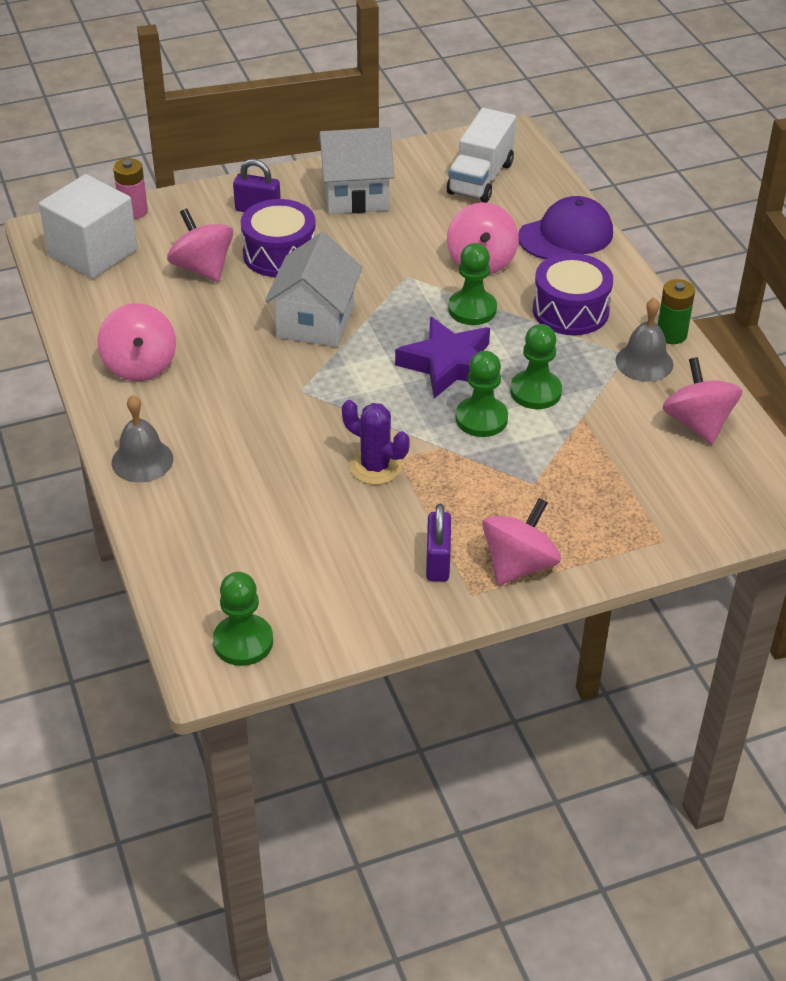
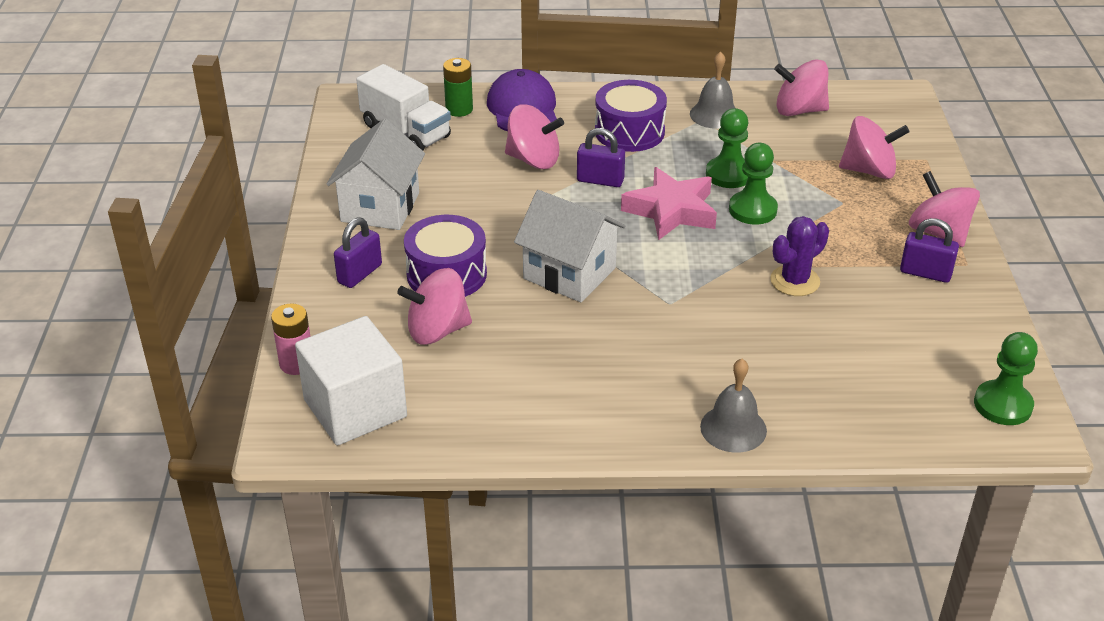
camera: 70 degrees left, 5 degrees down
pink spinning top [98,303,176,381] -> pink spinning top moved to [839,116,910,179]
purple star [395,316,490,399] -> pink star [621,167,717,240]
green pawn [448,243,497,325] -> purple padlock [577,128,625,187]
green battery [658,279,695,344] -> green battery moved to [443,58,473,117]

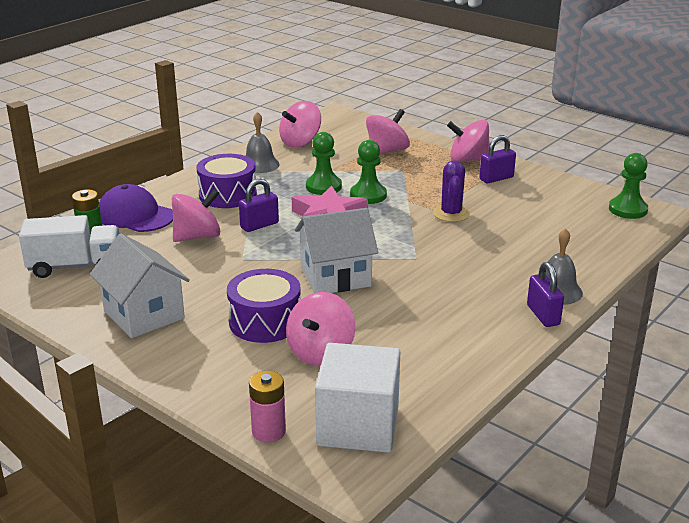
camera: 50 degrees left, 10 degrees down
purple padlock [334,217,382,288] -> purple padlock moved to [527,262,564,327]

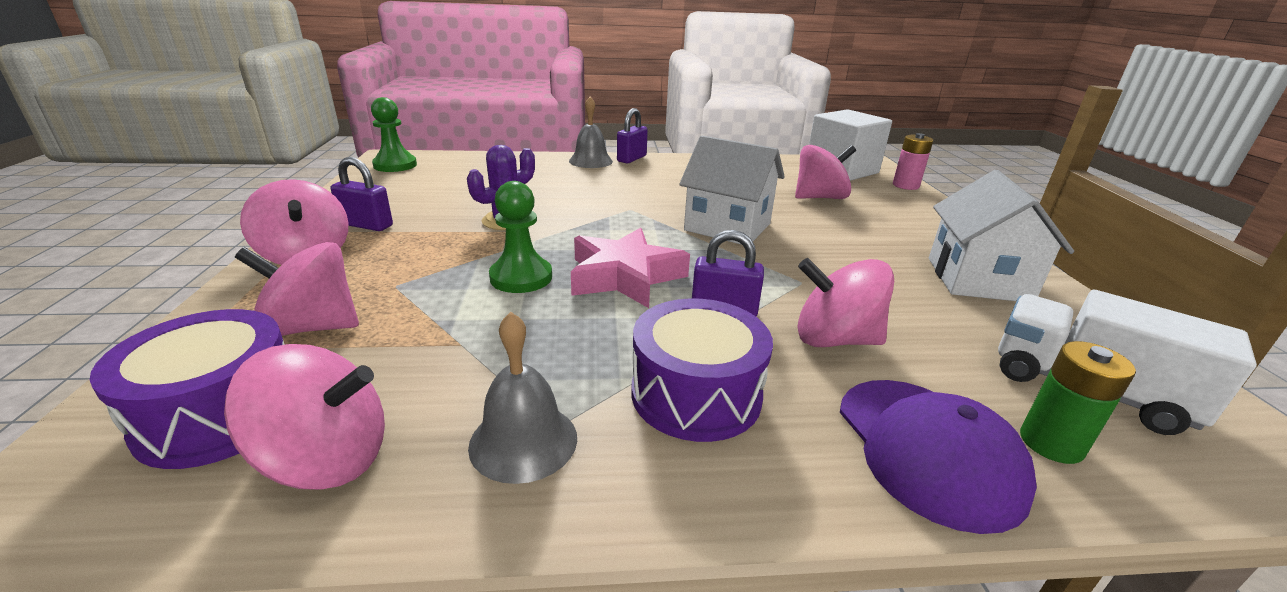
camera: 135 degrees left, 0 degrees up
purple drum [227,269,301,343] -> purple drum moved to [90,309,285,469]
green pawn [306,132,342,195] -> none

